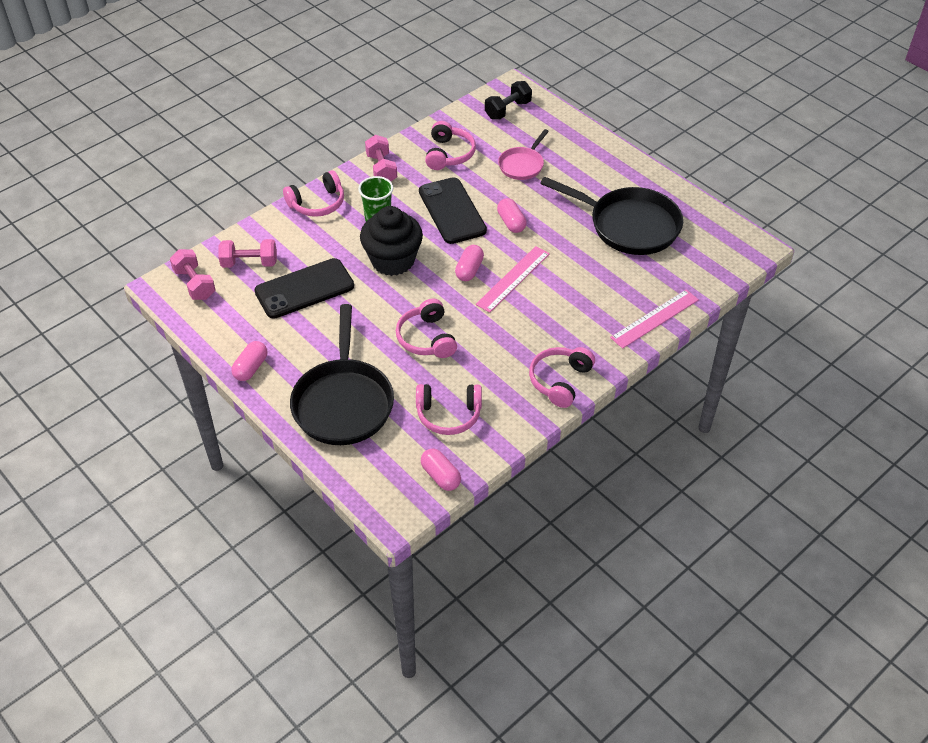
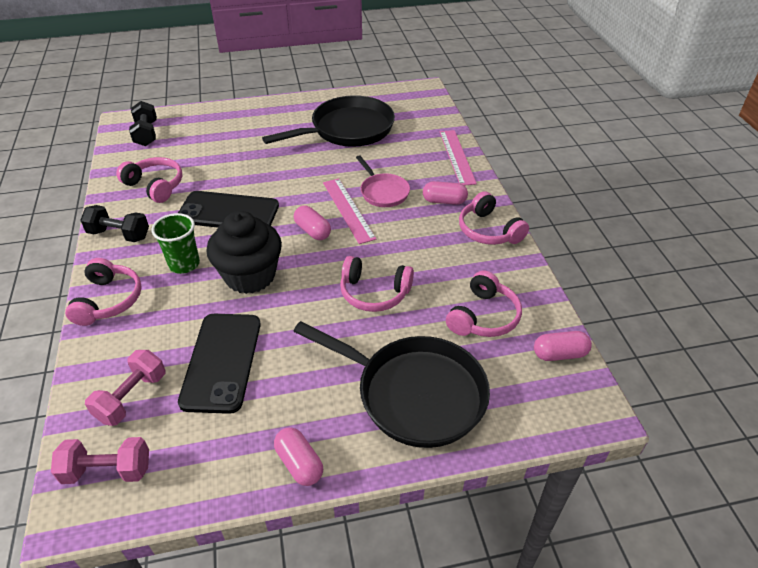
camera: 60 degrees left, 5 degrees down
pink dumbbell [365,135,397,181] -> black dumbbell [80,205,149,242]
pink capsule [497,198,527,233] -> pink capsule moved to [423,181,468,205]
pink pan [498,129,549,180] -> pink pan moved to [356,155,410,207]

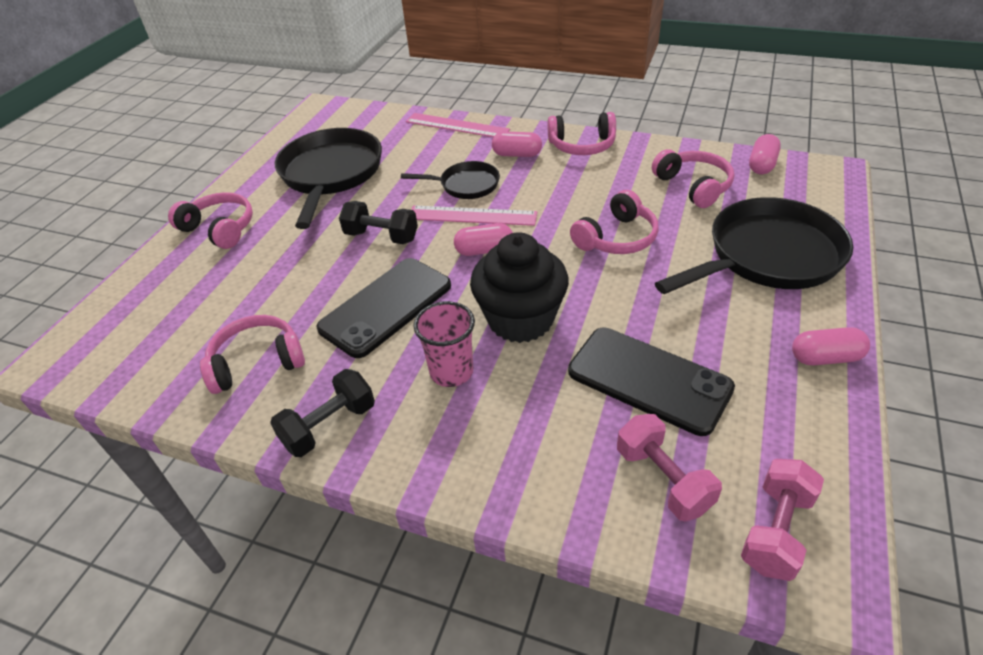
camera: 55 degrees left, 0 degrees up
pink headphones [65,258,142,326] -> pink headphones moved to [168,192,253,249]
black dumbbell [129,101,157,146] -> black dumbbell moved to [339,201,418,244]
green cup [151,213,200,274] -> pink cup [413,301,475,387]
pink pan [356,155,410,207] -> black pan [401,161,500,199]
pink capsule [423,181,468,205] -> pink capsule turned 60 degrees clockwise [492,132,542,157]

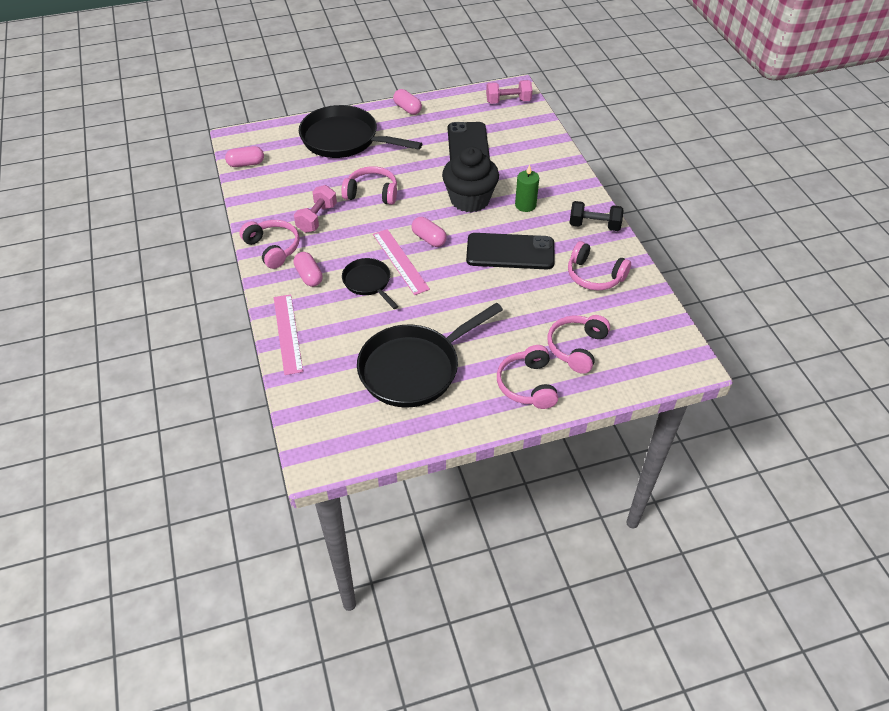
camera: 130 degrees left, 5 degrees up
black dumbbell [339,201,418,244] -> none
pink cup [413,301,475,387] -> green candle [515,165,539,212]
pink dumbbell [617,414,722,521] -> pink dumbbell moved to [294,185,337,233]
pink headphones [652,149,734,208] -> pink headphones moved to [547,315,610,374]

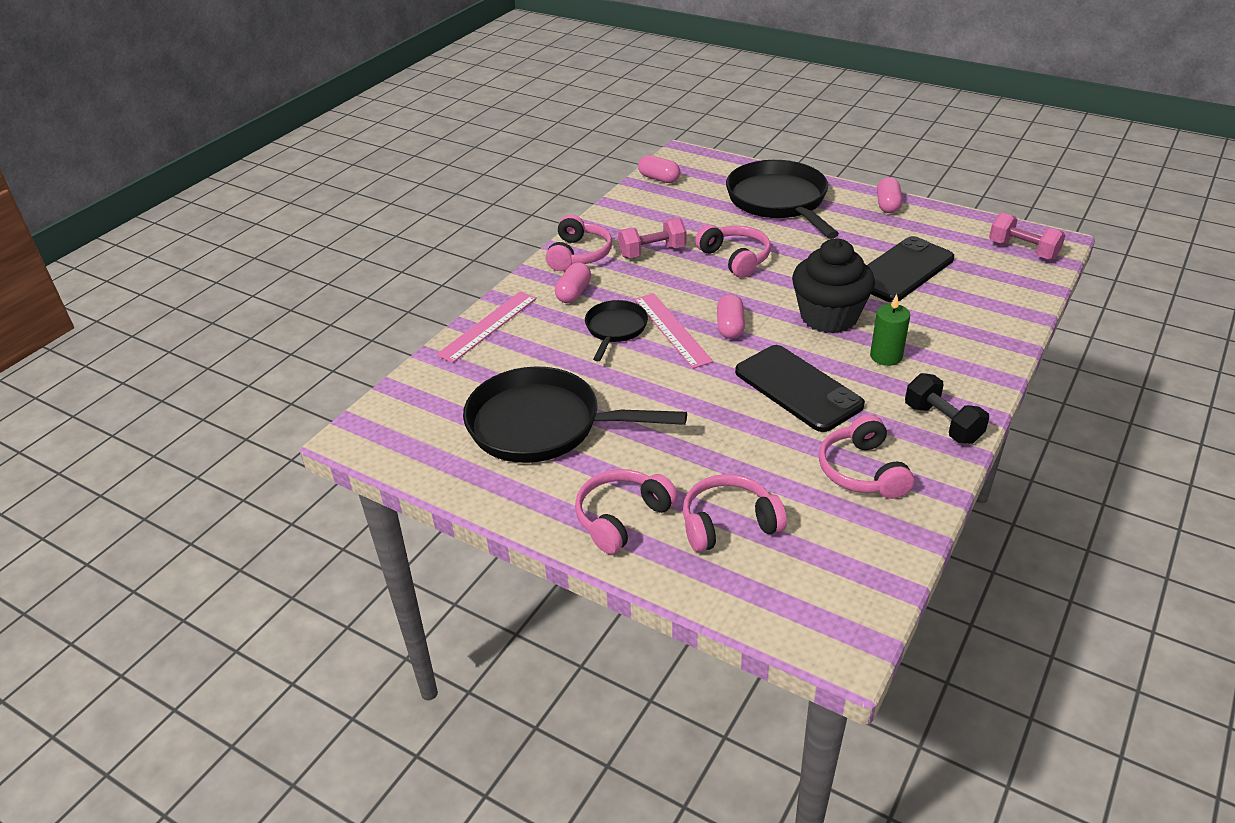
camera: 50 degrees right, 10 degrees down
pink ruler [373,229,430,295] -> pink ruler turned 45 degrees counterclockwise [635,293,713,369]

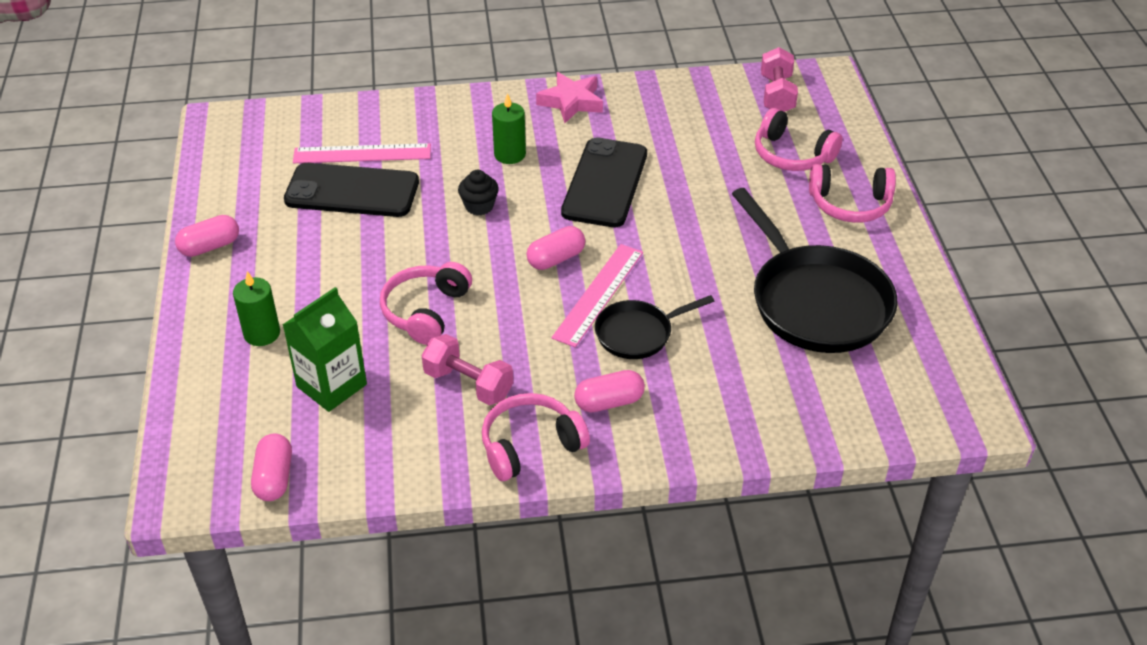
camera: 130 degrees left, 5 degrees up
pink ruler [436,291,537,363] -> pink ruler moved to [293,143,431,163]
black pan [726,160,839,239] -> green candle [233,271,280,346]
black cupcake [792,239,875,334] -> black cupcake [458,170,499,215], size x0.46
pink headphones [819,415,914,499] -> none
black dumbbell [905,373,989,444] -> pink star [536,72,603,123]
pink dumbbell [989,212,1065,260] -> pink dumbbell moved to [761,47,798,112]
none -> green carton [283,287,367,412]

